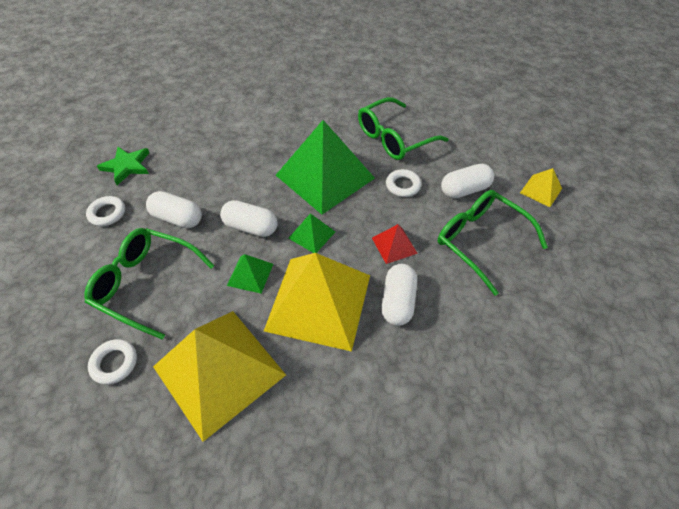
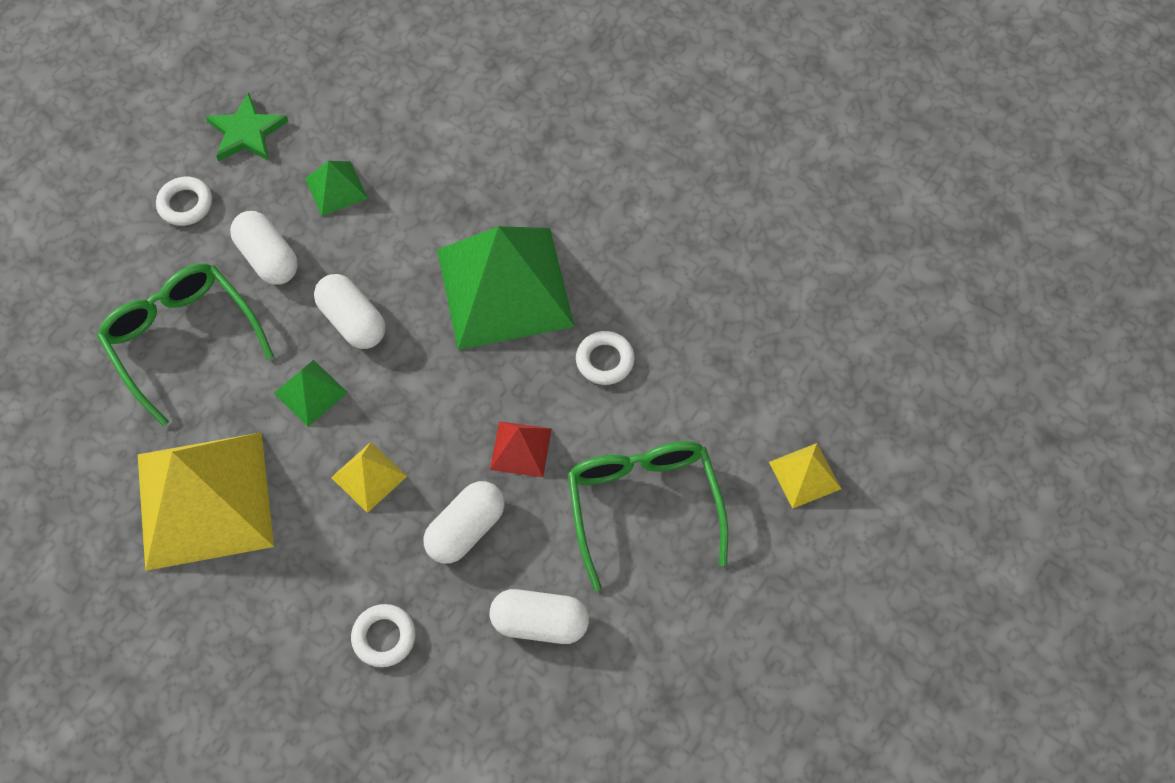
camera: 30 degrees right, 10 degrees up
white ring [88,339,137,384] -> white ring moved to [351,604,416,667]
yellow pyramid [264,253,370,352] -> yellow pyramid [331,442,407,513], size x0.43
green pyramid [288,213,335,253] -> green pyramid moved to [305,161,368,216]
green glasses [358,97,449,160] -> none
white capsule [441,164,494,198] -> white capsule moved to [490,589,589,644]

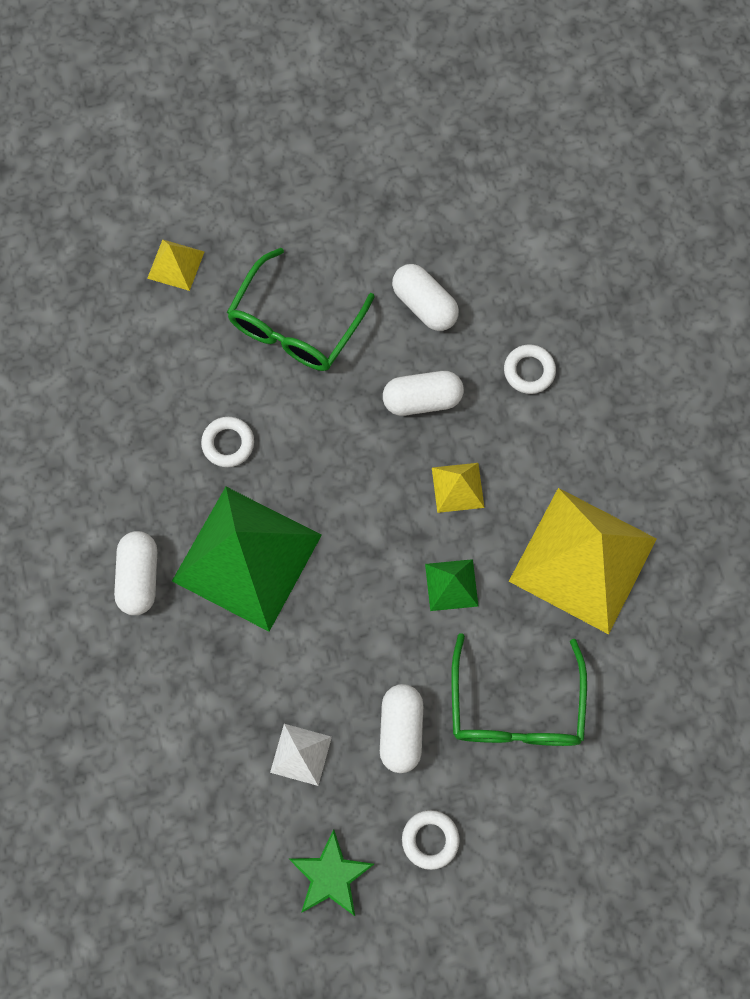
camera: 140 degrees left, 10 degrees up
green pyramid [305,161,368,216] -> white pyramid [270,724,332,786]
white capsule [314,274,385,349] -> white capsule moved to [114,531,157,615]
red pyramid [490,421,552,477] -> none

